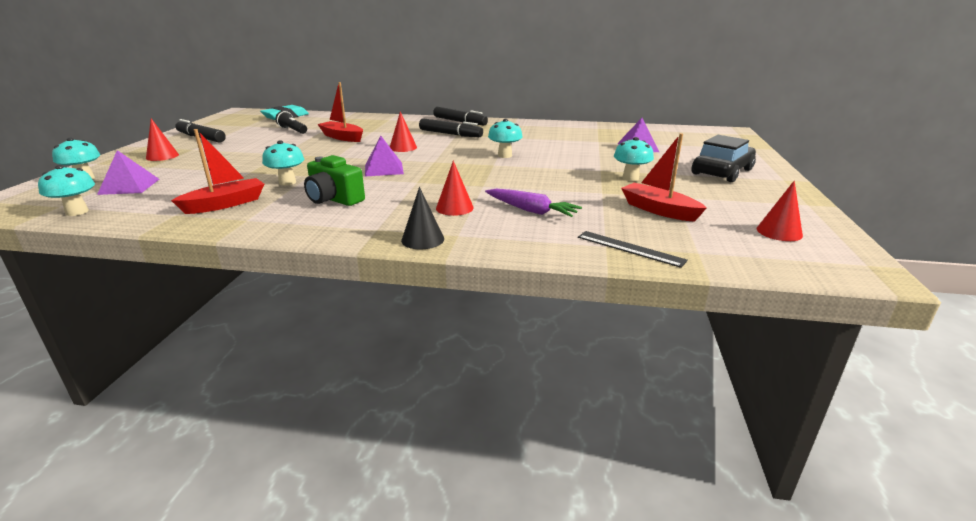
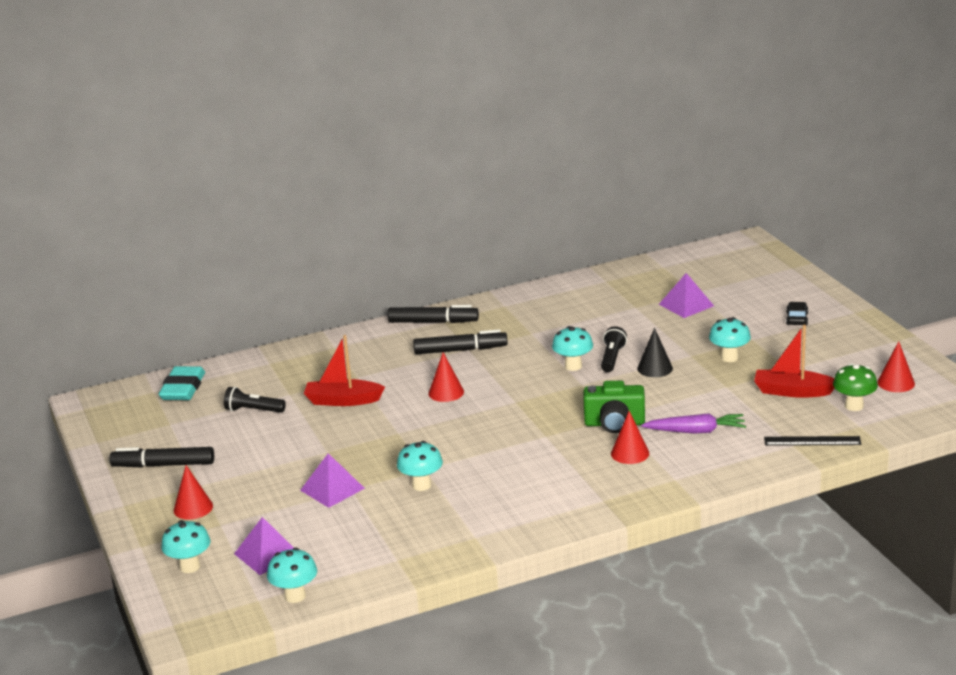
camera: 30 degrees left, 0 degrees up
red boat [171,129,264,214] -> none
green camera [304,155,365,206] -> green camera moved to [584,381,645,433]
purple pyramid [365,136,404,176] -> purple pyramid moved to [300,453,365,508]
black cone [401,187,444,249] -> black cone moved to [637,328,673,377]
black car [691,135,756,182] -> black car [786,302,808,326], size x0.48
none -> black flashlight [601,326,627,372]
none -> green mushroom [833,363,878,411]

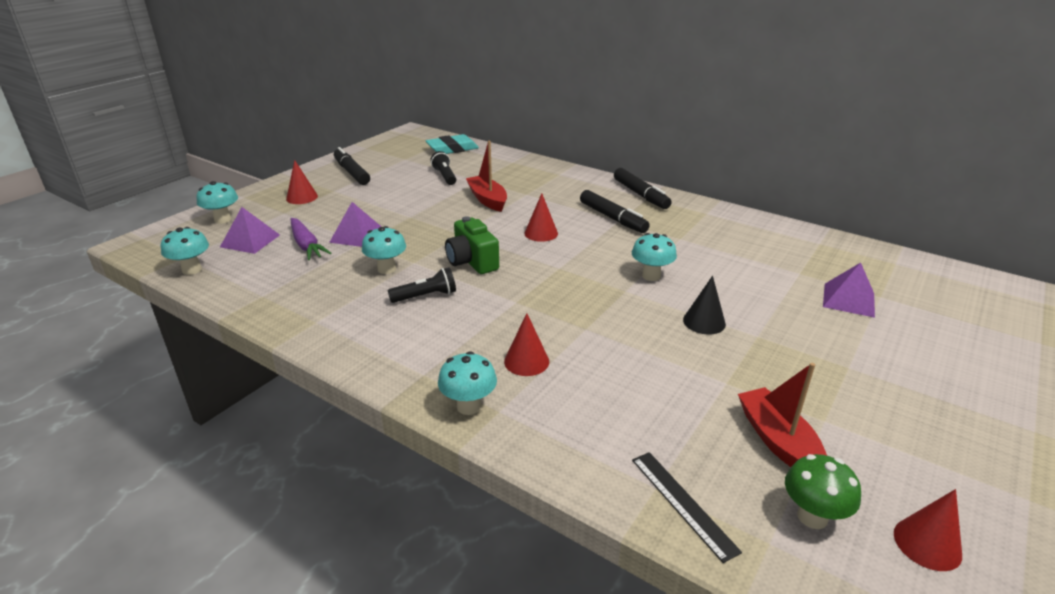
camera: 55 degrees right, 5 degrees up
green camera [584,381,645,433] -> green camera moved to [445,216,499,274]
black flashlight [601,326,627,372] -> black flashlight moved to [388,267,456,303]
purple carrot [641,413,746,434] -> purple carrot moved to [291,218,332,260]
turquoise mushroom [709,317,751,362] -> turquoise mushroom moved to [438,351,497,415]
black car [786,302,808,326] -> none

